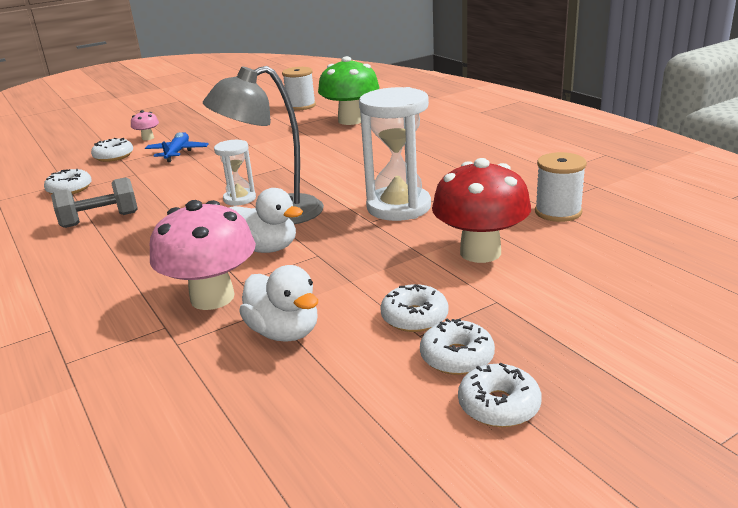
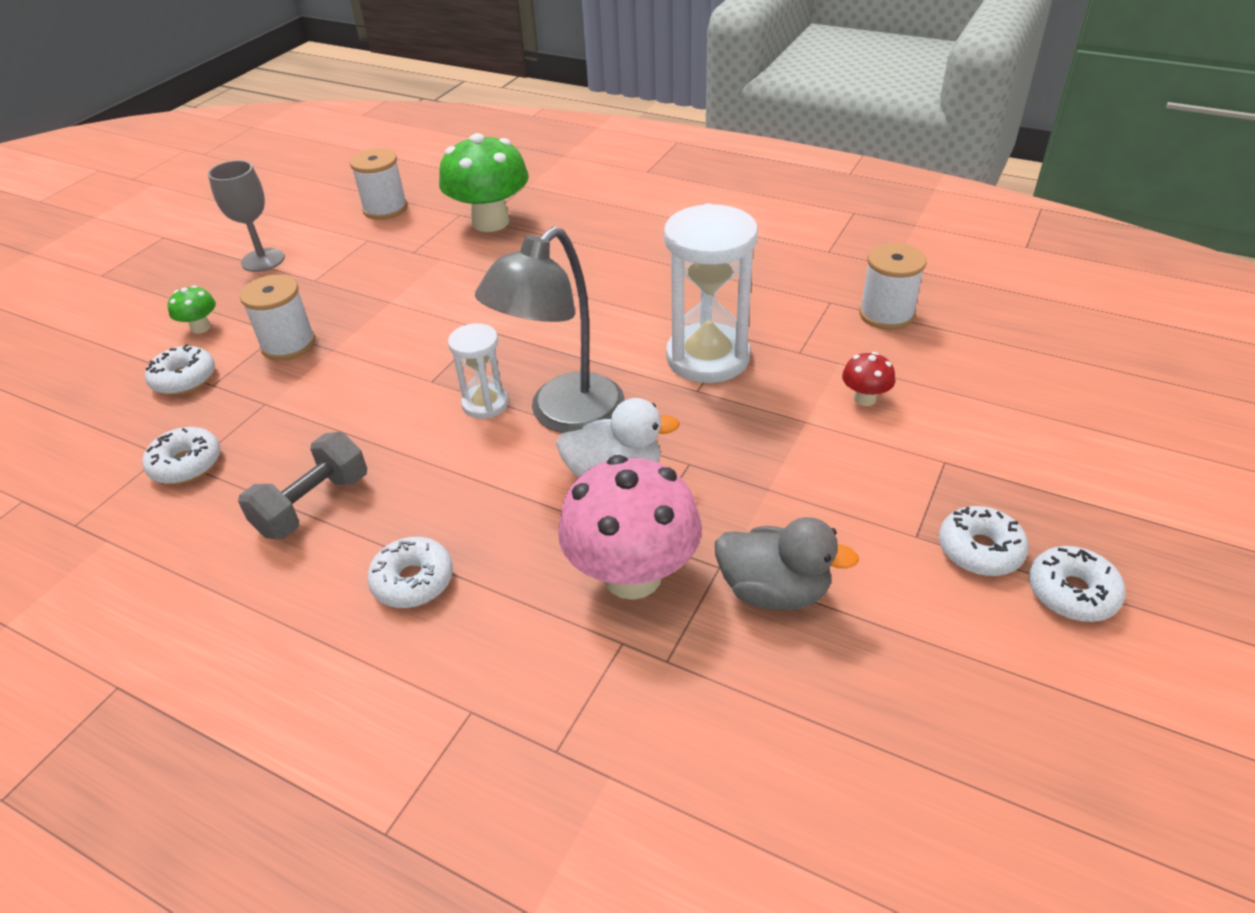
camera: 30 degrees left, 15 degrees up
pink mushroom [131,110,159,141] -> green mushroom [167,285,216,334]
blue plane [145,132,209,162] -> white spool [240,275,316,361]
white duck [239,265,318,342] -> grey duck [715,517,859,610]
white donut [380,284,448,332] -> white donut moved to [367,537,453,608]
red mushroom [432,158,531,263] -> red mushroom [842,352,895,406], size x0.45
none -> grey goblet [208,160,285,272]

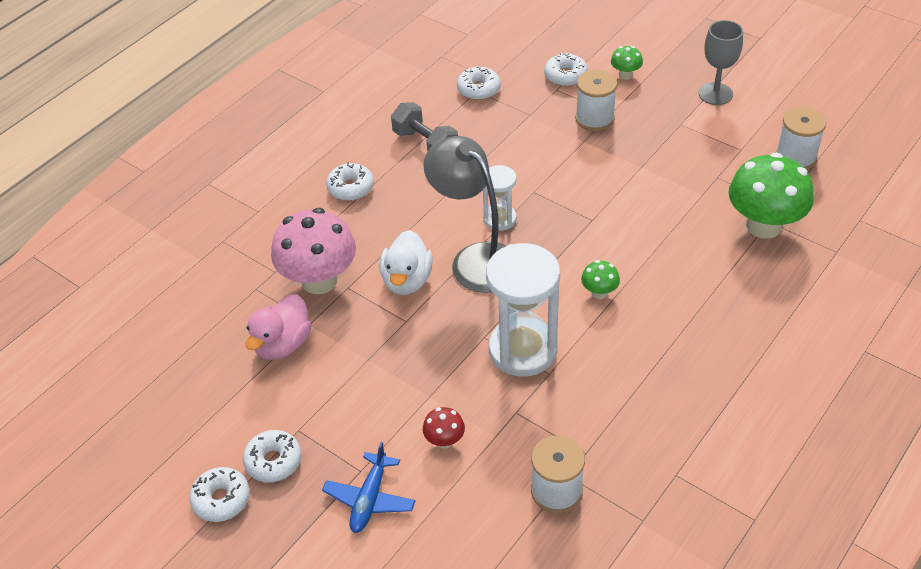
camera: 100 degrees right, 5 degrees up
grey duck [715,517,859,610] -> pink duck [246,294,312,360]
none -> blue plane [322,442,415,533]
none -> green mushroom [581,260,620,299]

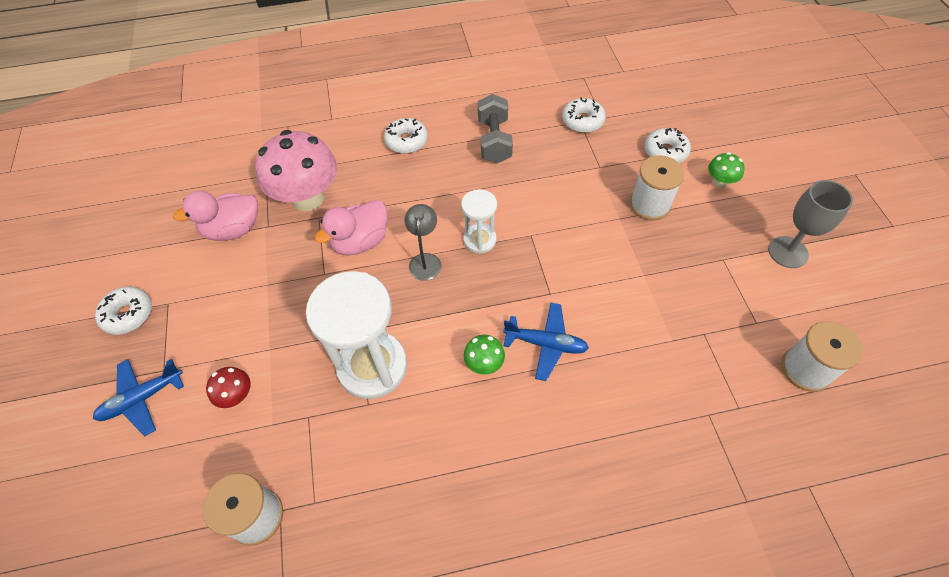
camera: 40 degrees right, 10 degrees up
white donut [189,467,250,522] -> none
white duck [379,230,433,295] -> pink duck [315,200,387,256]
grey lamp [424,136,506,293] -> grey lamp [404,204,442,281], size x0.49
green mushroom [728,153,814,239] -> none
none -> blue plane [503,303,589,381]

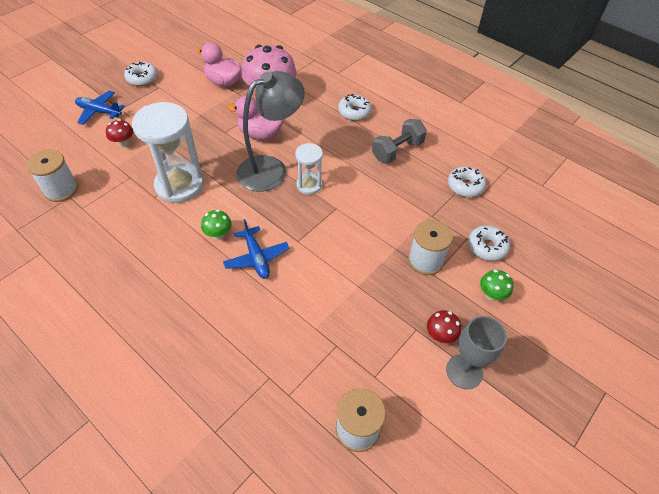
camera: 50 degrees right, 5 degrees down
grey lamp [404,204,442,281] -> grey lamp [236,71,305,192], size x2.04
none -> red mushroom [427,310,461,343]

